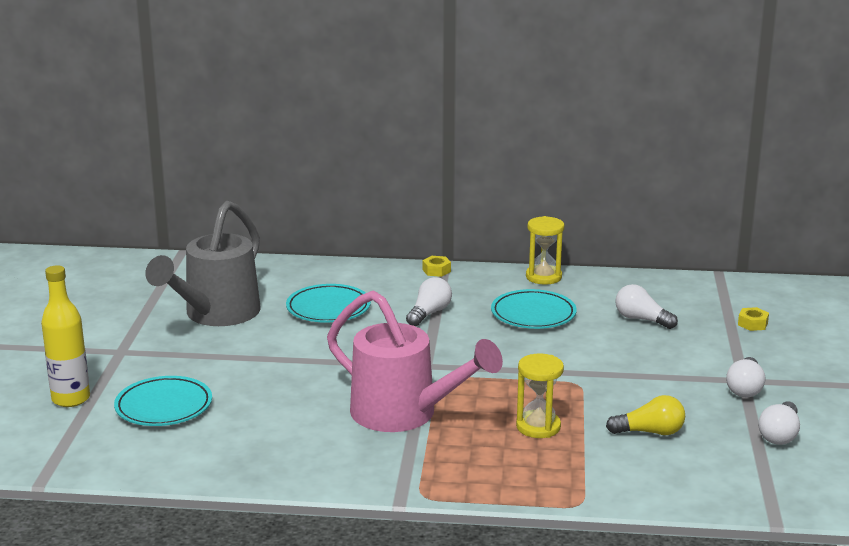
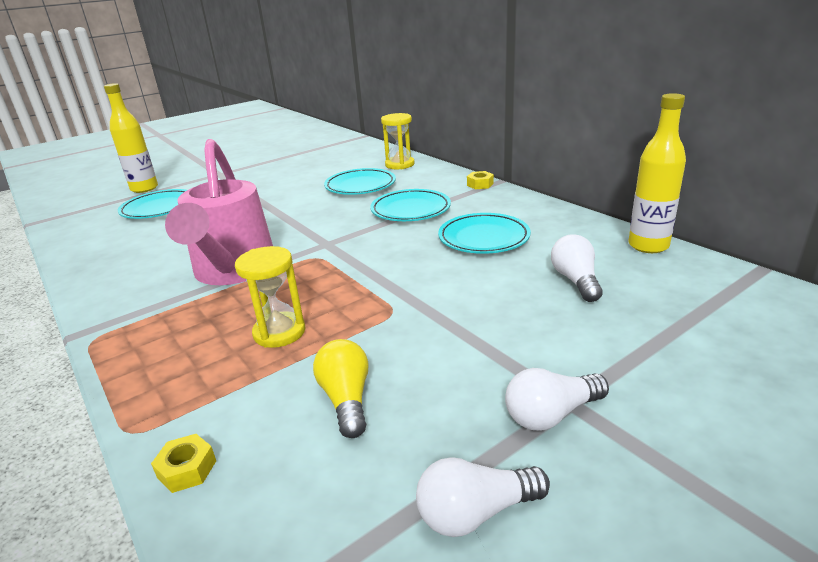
camera: 50 degrees right, 5 degrees up
grey watering can [145,201,261,326] -> none
white light bulb [406,277,452,326] -> turquoise plate [370,189,451,221]
yellow hourglass [526,216,564,285] -> yellow hourglass moved to [381,113,415,169]
yellow light bulb [606,395,685,435] -> yellow light bulb turned 150 degrees counterclockwise [313,339,369,438]
yellow nut [738,307,769,331] -> yellow nut moved to [151,434,216,493]
none -> yellow bottle [628,93,686,253]

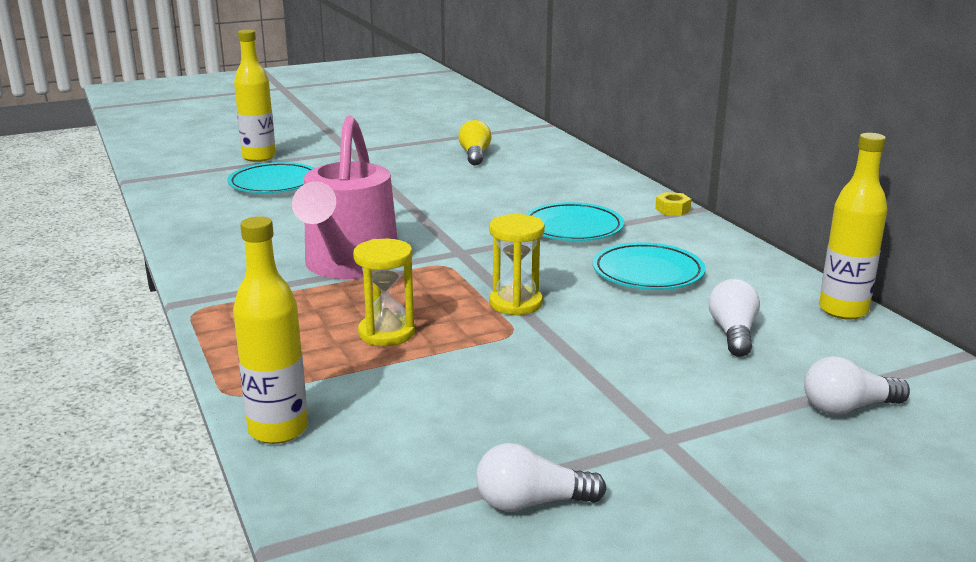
camera: 10 degrees right, 5 degrees down
yellow nut [151,434,216,493] -> yellow bottle [233,216,308,444]
yellow light bulb [313,339,369,438] -> yellow light bulb moved to [458,120,492,166]
turquoise plate [324,168,396,195] -> none
yellow hourglass [381,113,415,169] -> yellow hourglass moved to [489,214,545,316]
white light bulb [505,368,609,431] -> white light bulb moved to [804,356,910,415]

